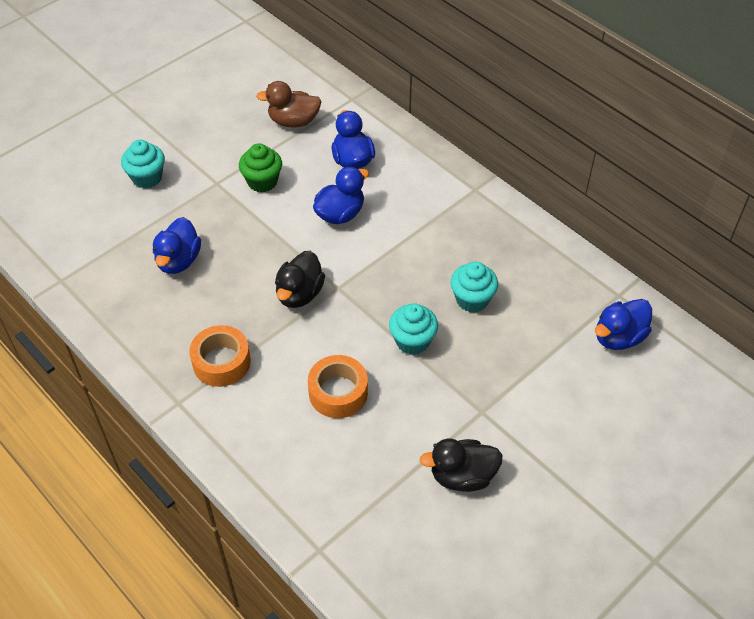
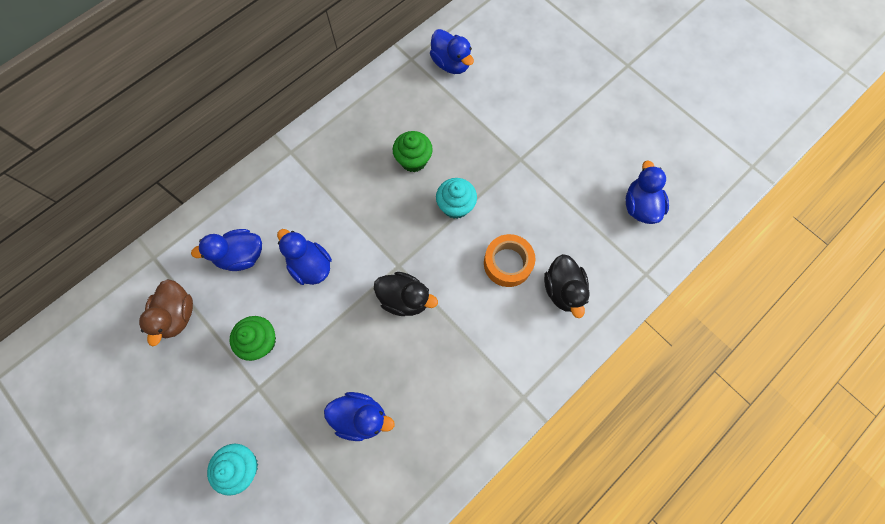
camera: 90 degrees left, 20 degrees up
orange tape [189,325,251,387] -> none
black duck [420,438,503,492] -> black duck moved to [544,254,590,318]
turquoise cupcake [450,262,498,313] -> green cupcake [393,131,433,172]
none -> blue duck [626,160,669,224]

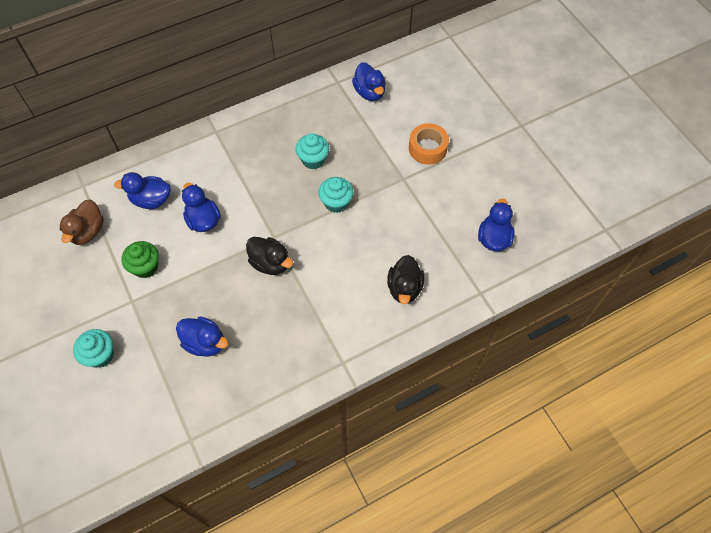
camera: 15 degrees right, 10 degrees down
green cupcake [393,131,433,172] -> turquoise cupcake [296,133,329,169]
orange tape [484,234,535,287] -> orange tape moved to [409,123,449,165]

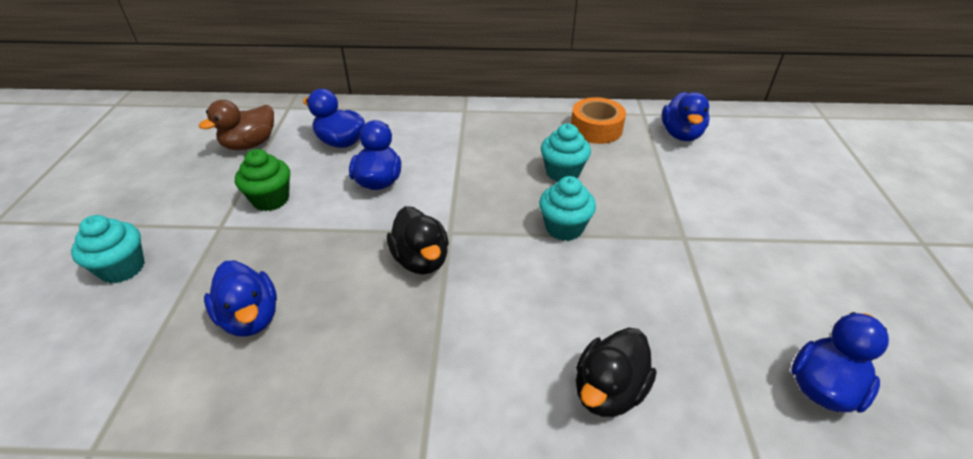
camera: 30 degrees right, 20 degrees down
orange tape [409,123,449,165] -> orange tape moved to [571,97,626,144]

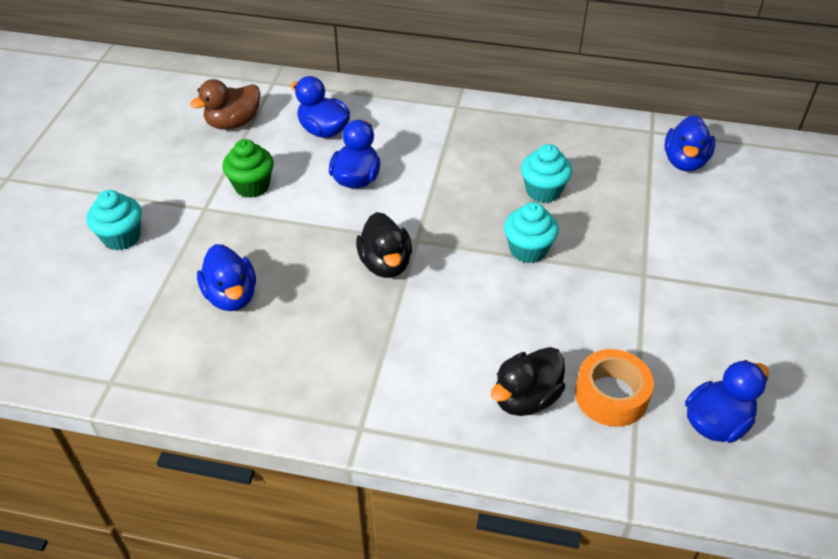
camera: 10 degrees right, 5 degrees up
orange tape [571,97,626,144] -> orange tape moved to [575,349,654,427]

